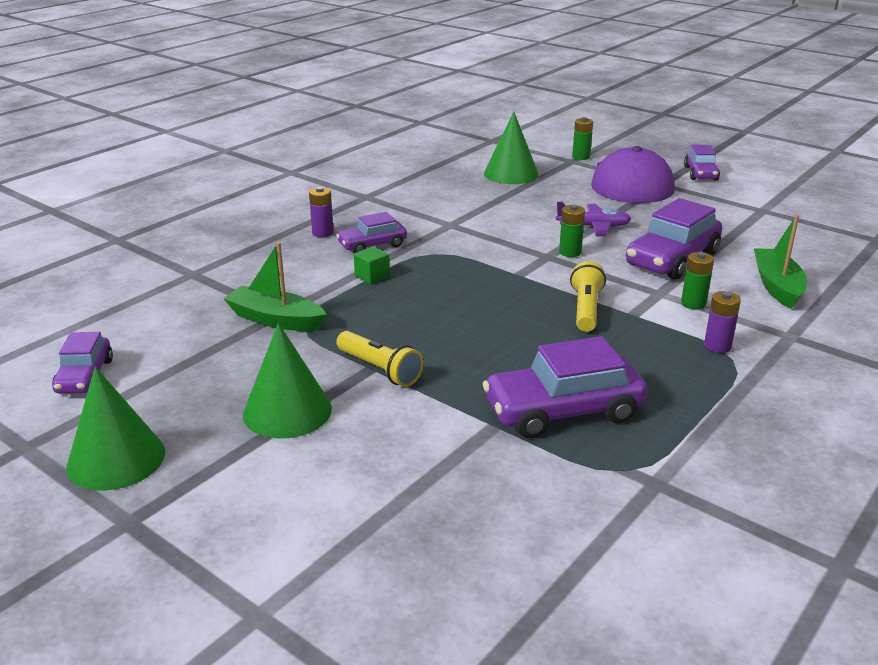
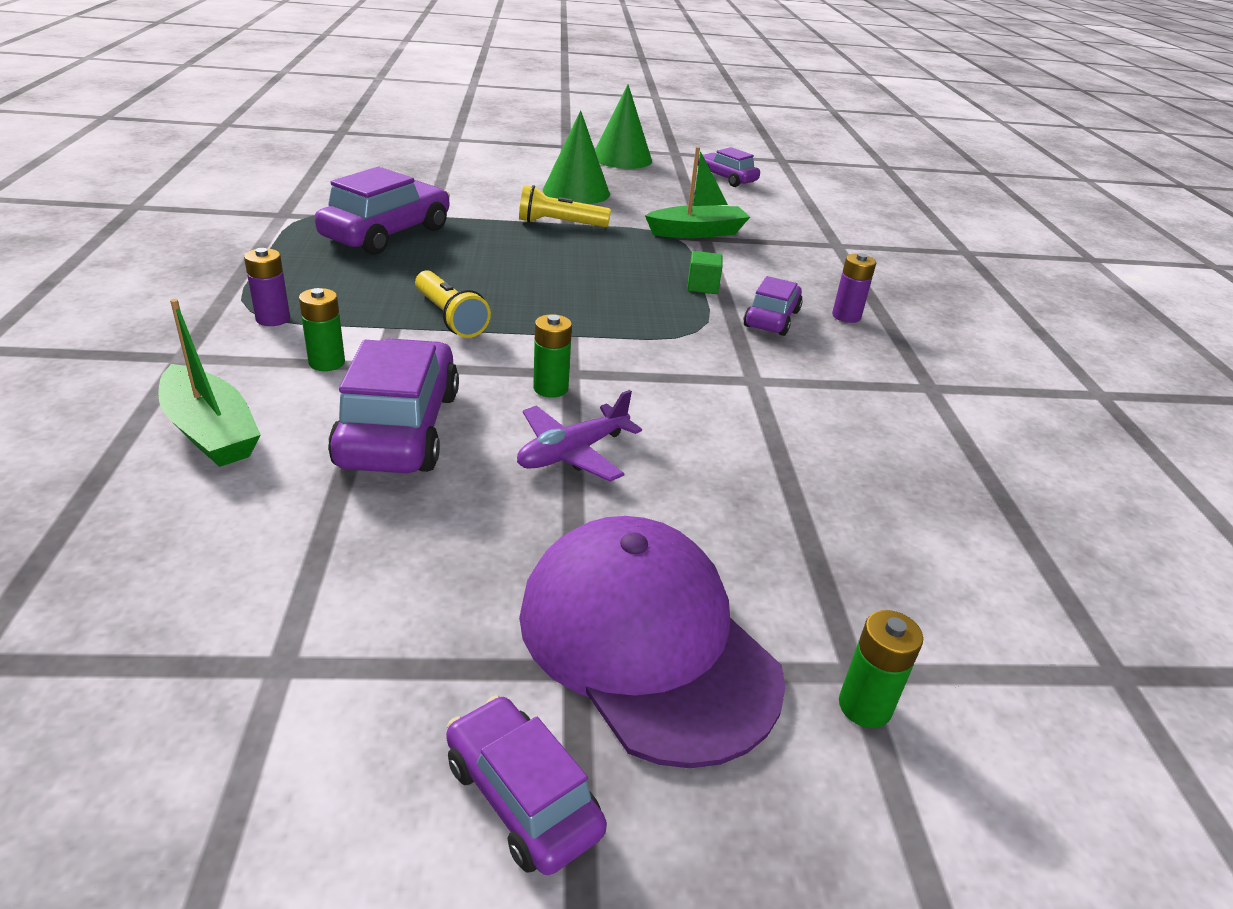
camera: 135 degrees right, 5 degrees up
green cone [484,112,539,184] -> none

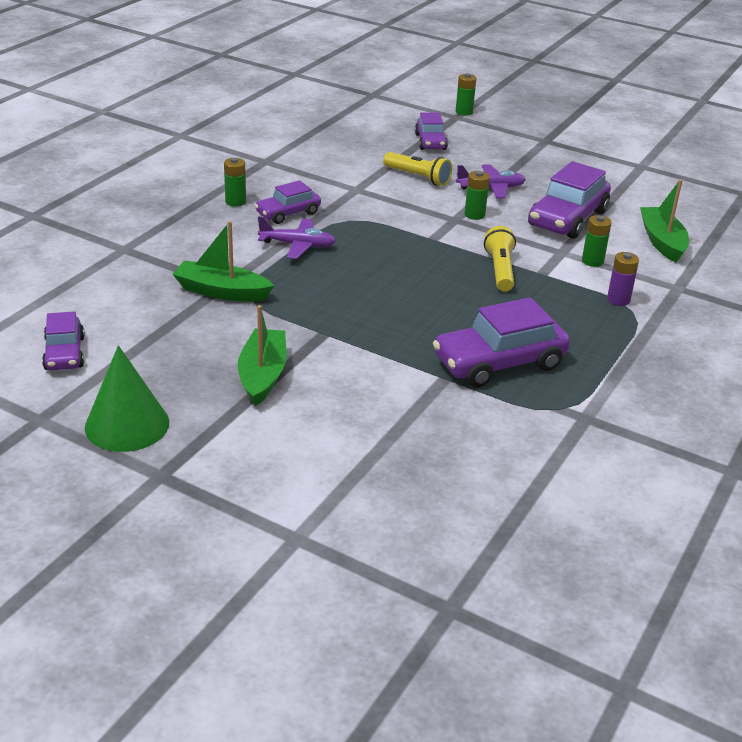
camera: 145 degrees left, 0 degrees up
purple car [446,695,607,875] -> purple car moved to [415,113,448,150]
yellow flashlight [519,185,611,227] -> yellow flashlight moved to [383,152,452,186]
purple cap [519,516,785,768] -> none
green cone [543,110,610,204] -> green boat [238,305,287,406]
green cube [687,251,722,294] -> purple plane [258,216,336,259]
purple battery [832,253,876,323] -> green battery [224,158,246,207]

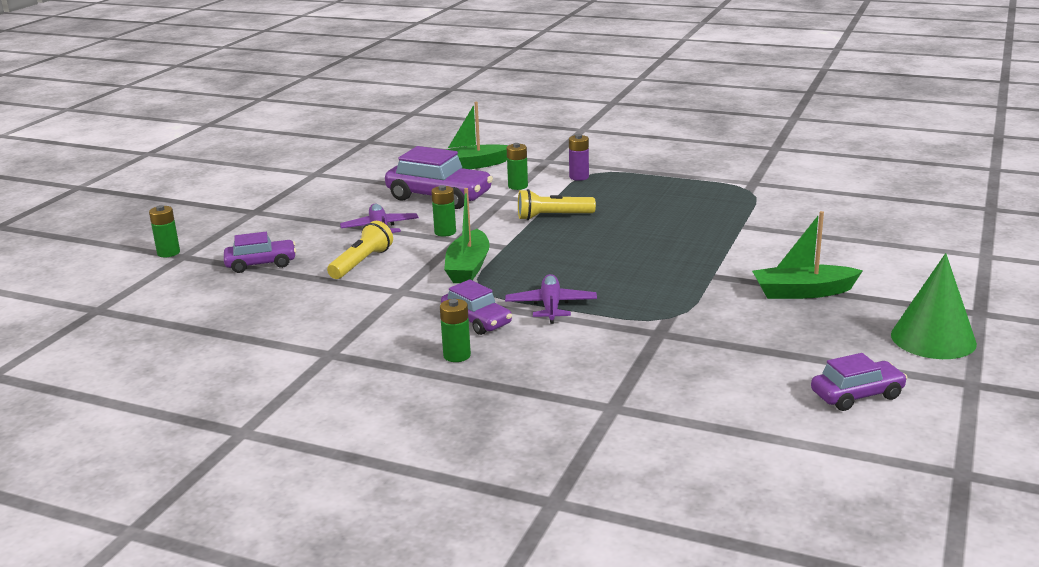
camera: 95 degrees left, 10 degrees down
green boat [172,221,274,302] -> green boat moved to [444,188,490,283]
purple car [433,297,570,387] -> none

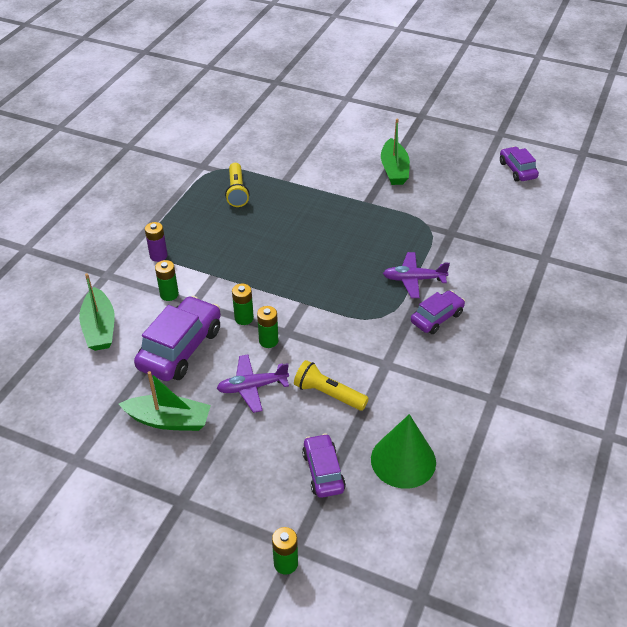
camera: 90 degrees left, 20 degrees up
green battery [440,299,471,362] -> green battery moved to [232,284,254,325]
green boat [444,188,490,283] -> green boat moved to [119,371,211,431]
yellow flashlight [518,189,596,220] -> yellow flashlight moved to [225,163,250,207]
green cone [891,253,977,359] -> green cone moved to [371,414,436,489]

